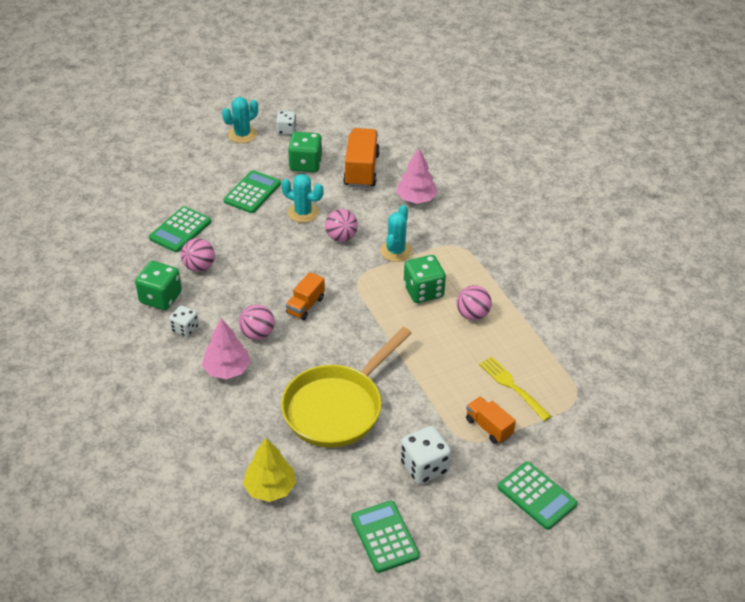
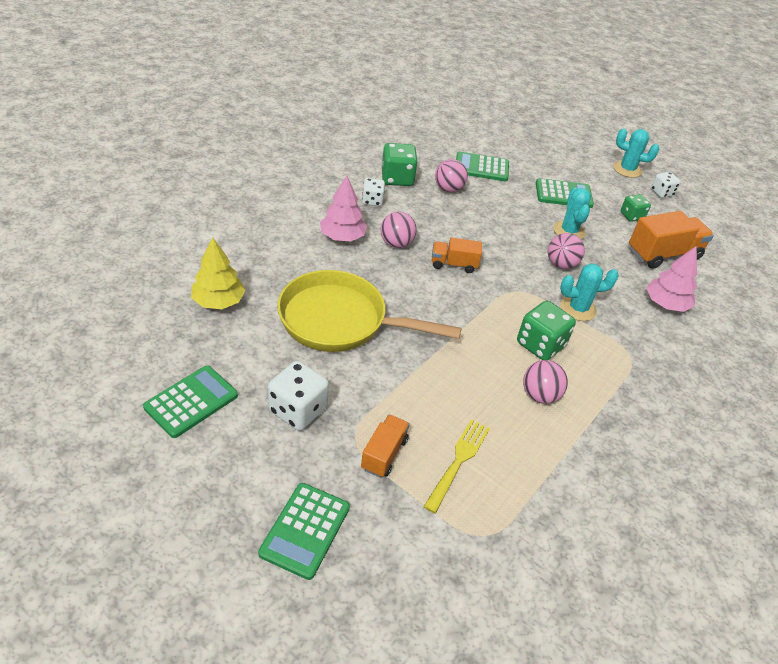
camera: 60 degrees right, 0 degrees up
green dice [288,132,322,172] -> green dice [621,194,651,222], size x0.62

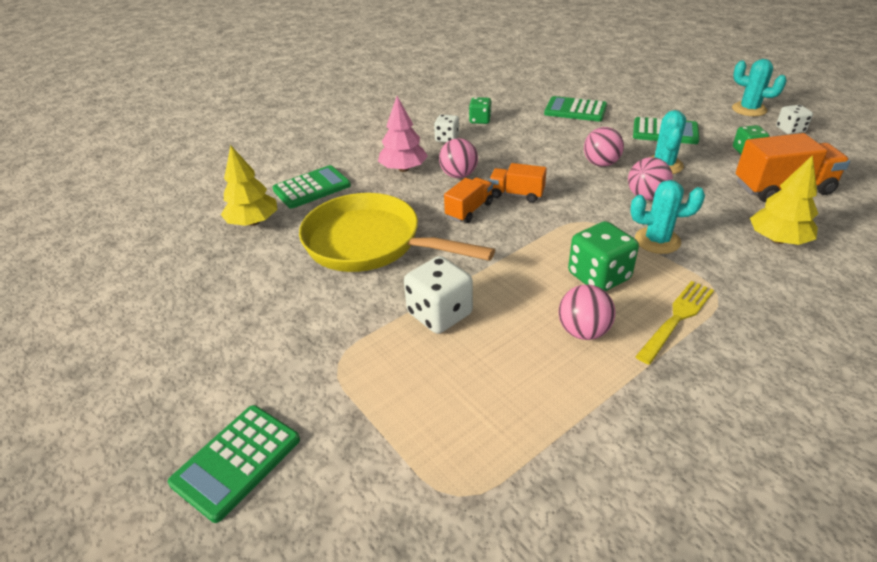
camera: 20 degrees right, 5 degrees down
green calculator [143,365,238,438] -> green calculator moved to [272,165,351,209]
white dice [268,361,329,431] -> white dice moved to [404,256,473,334]
orange truck [361,414,410,478] -> orange truck moved to [444,177,493,223]
green dice [382,143,418,186] -> green dice [469,97,492,124], size x0.62
yellow fork [423,419,490,513] -> yellow fork moved to [635,281,714,365]
pink ball [435,159,468,192] -> pink ball moved to [584,127,624,167]
pink tree [646,246,697,312] -> yellow tree [750,155,818,245]

